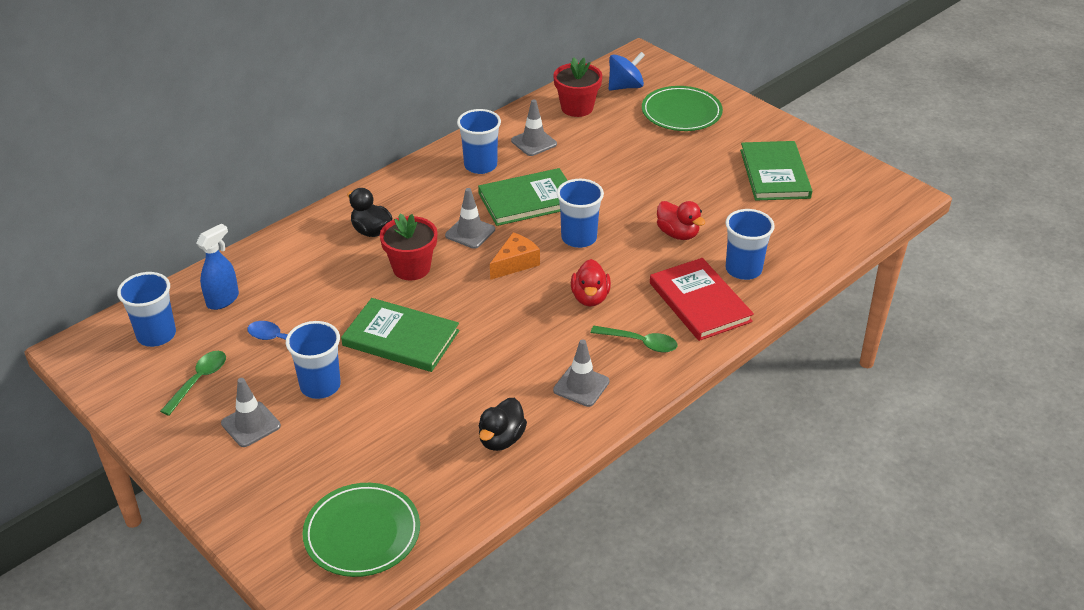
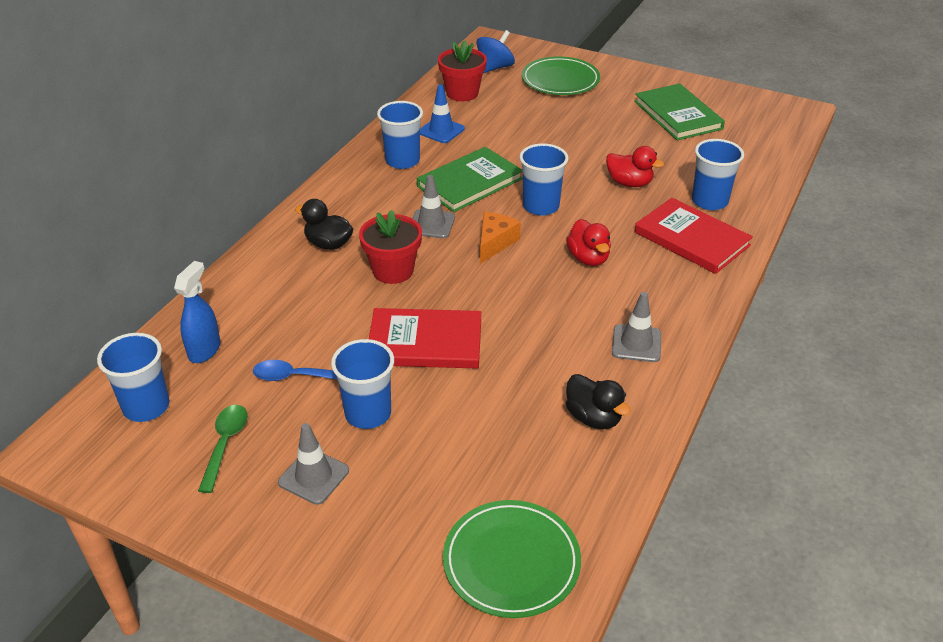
camera: 20 degrees left, 0 degrees up
green book [341,298,460,372] -> red book [369,308,481,368]
black duck [479,398,527,451] -> black duck turned 45 degrees counterclockwise [566,374,630,429]
grey traffic cone [511,99,557,156] -> blue traffic cone [420,84,465,143]
green spoon [591,326,678,352] -> none

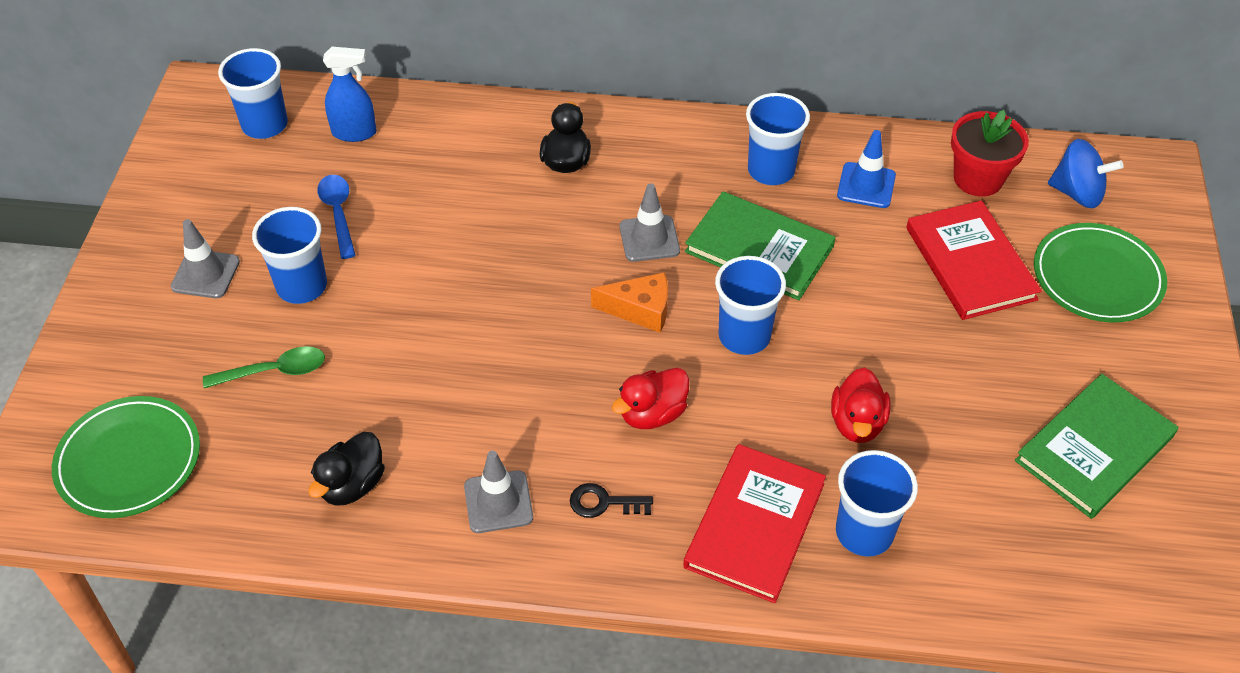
camera: 70 degrees right, 10 degrees up
green spoon [198,405,248,493] -> green spoon moved to [203,346,325,388]
red flower pot [359,210,422,284] -> none
red book [369,308,481,368] -> red book moved to [906,200,1042,320]
none -> black key [570,483,653,518]

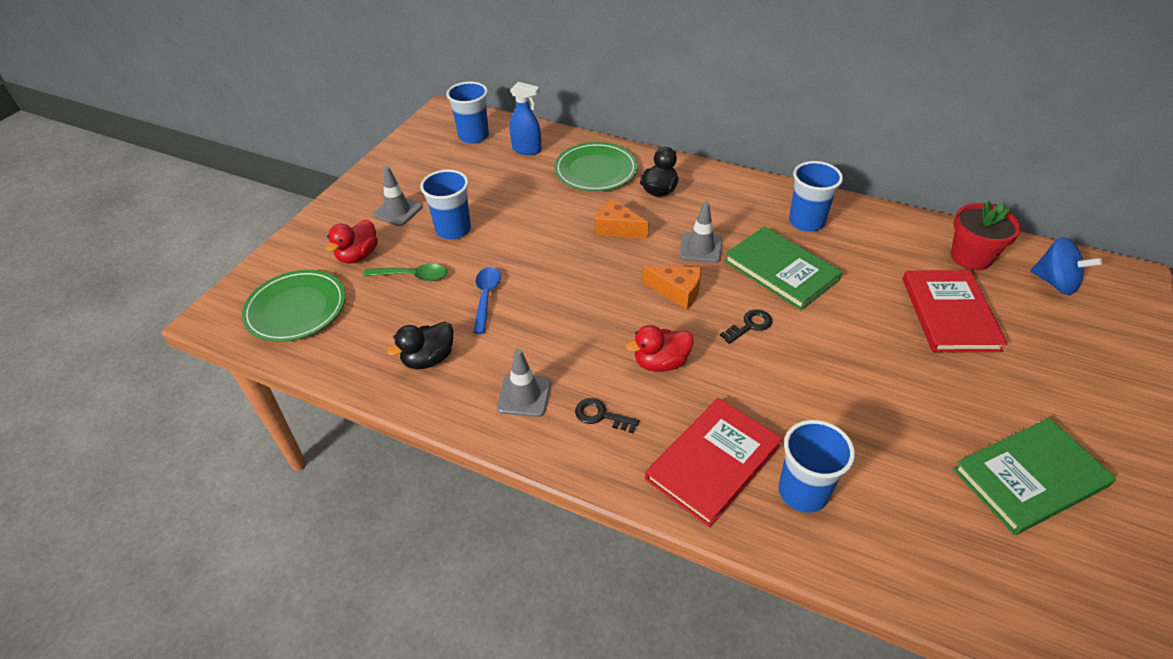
camera: 20 degrees right, 5 degrees down
blue spoon [317,175,356,259] -> blue spoon moved to [473,267,501,334]
blue cup [715,256,786,355] -> black key [720,310,772,344]
red duck [831,367,891,443] -> red duck moved to [326,219,378,264]
blue traffic cone [837,130,896,208] -> none
green plate [1034,223,1167,322] -> green plate moved to [554,142,638,191]
none -> orange cheese [595,198,649,238]

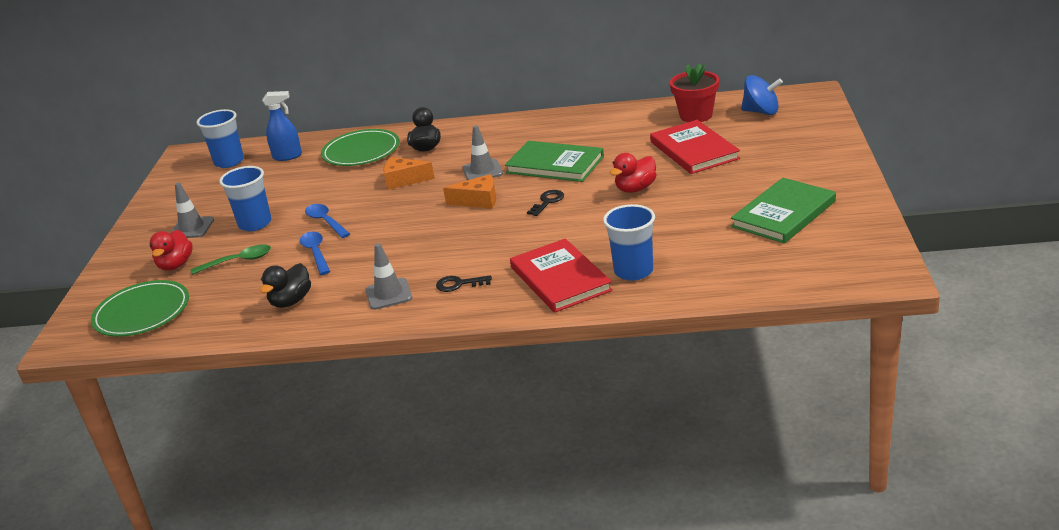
camera: 20 degrees left, 15 degrees down
red duck [626,325,694,372] -> red duck moved to [610,153,657,193]
red book [645,398,782,527] -> red book turned 45 degrees counterclockwise [510,239,613,313]
blue cup [789,161,843,232] -> none
none -> blue spoon [305,204,350,238]

